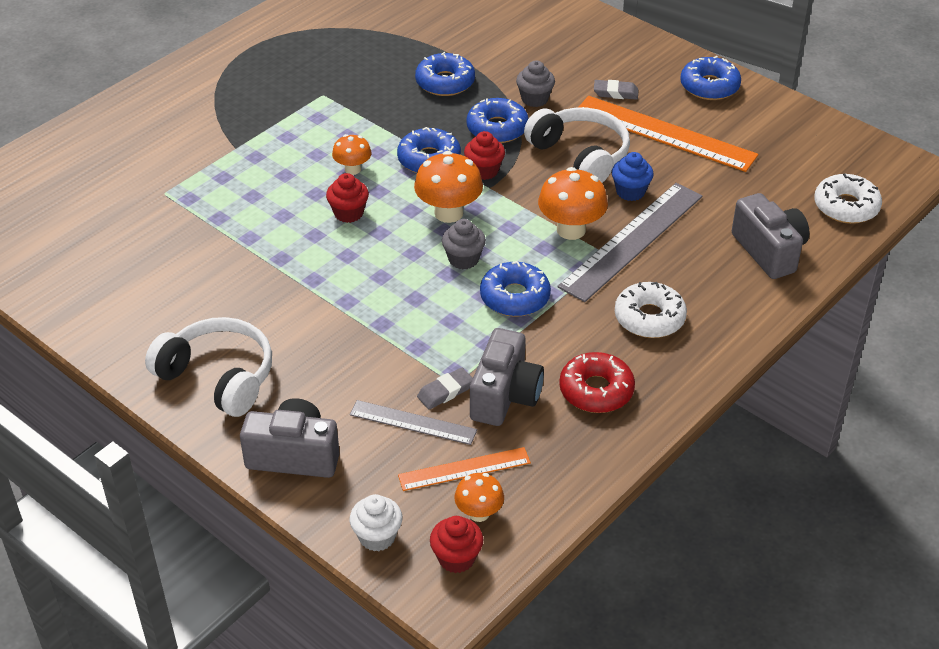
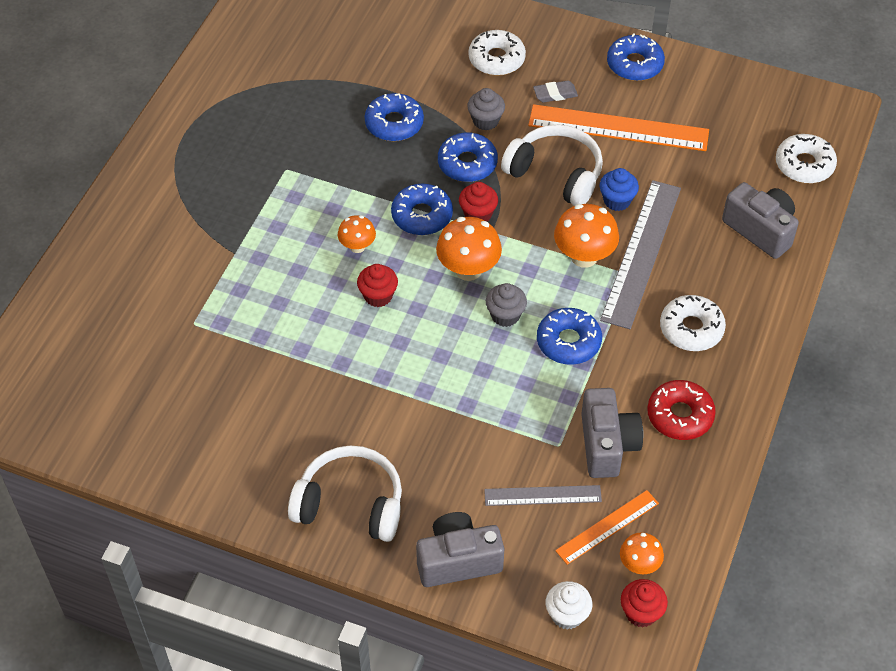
camera: 20 degrees left, 10 degrees up
grey eraser [417,368,473,409] -> none
none -> white donut [468,30,526,76]

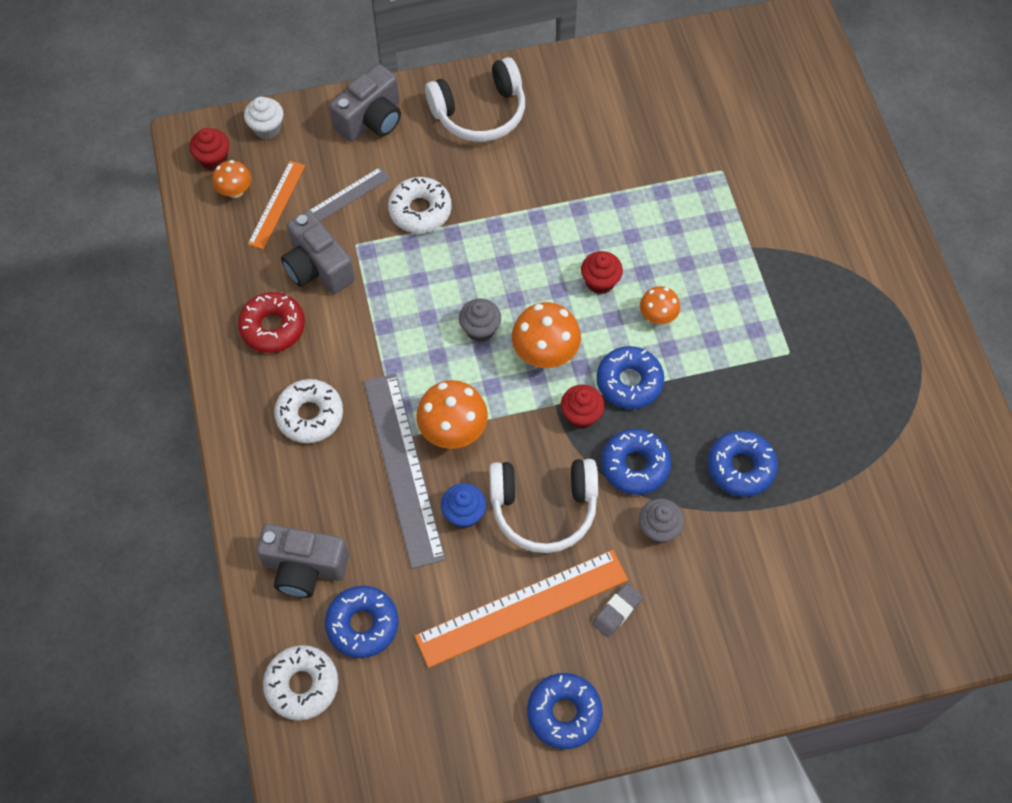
camera: 145 degrees right, 10 degrees up
white donut [468,30,526,76] -> white donut moved to [388,177,452,233]
blue donut [537,308,602,365] -> blue donut moved to [325,586,399,658]

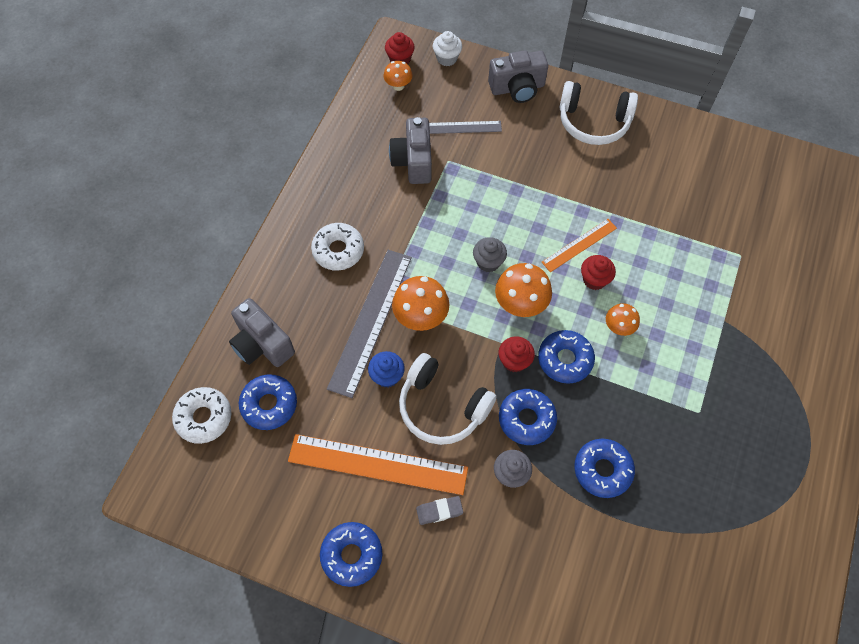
camera: 35 degrees right, 0 degrees up
red donut [238,292,305,353] -> none
orange ruler [248,161,305,249] -> orange ruler moved to [542,219,617,272]
white donut [388,177,452,233] -> none

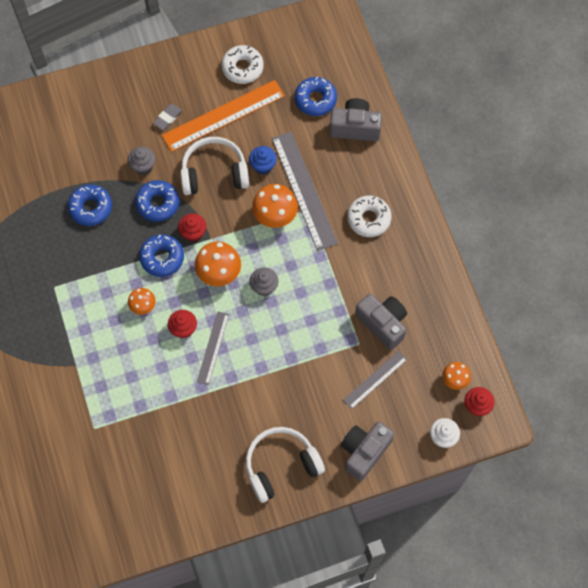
camera: 140 degrees right, 5 degrees up
white donut [172,387,232,444] -> white donut moved to [222,45,264,84]
blue donut [320,522,383,587] -> none
orange ruler [542,219,617,272] -> grey ruler [197,312,229,385]

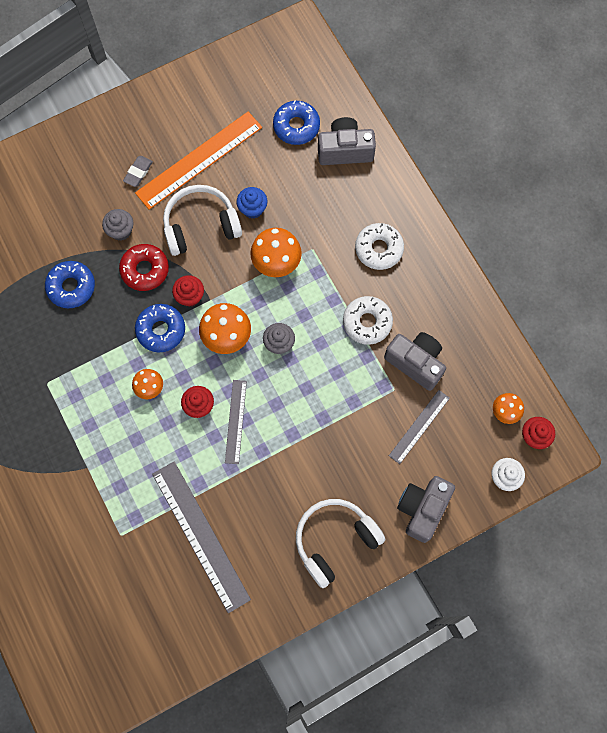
camera: 10 degrees left, 5 degrees up
blue donut [135,180,179,222] -> red donut [119,244,169,291]
white donut [222,45,264,84] -> white donut moved to [343,296,393,345]
grey ruler [272,132,338,251] -> grey ruler moved to [152,462,251,613]

